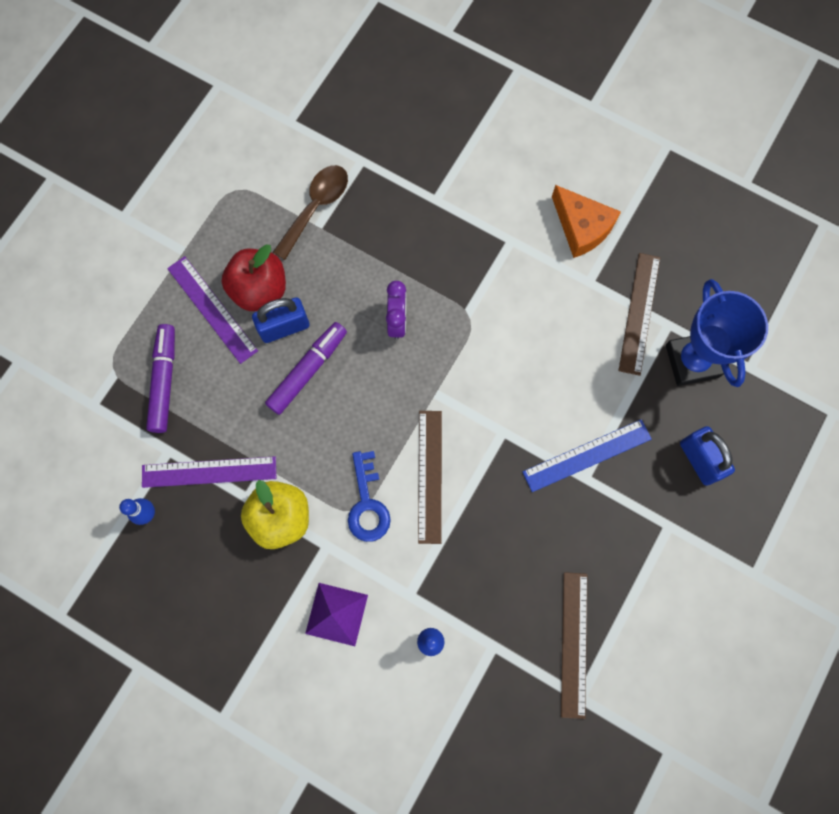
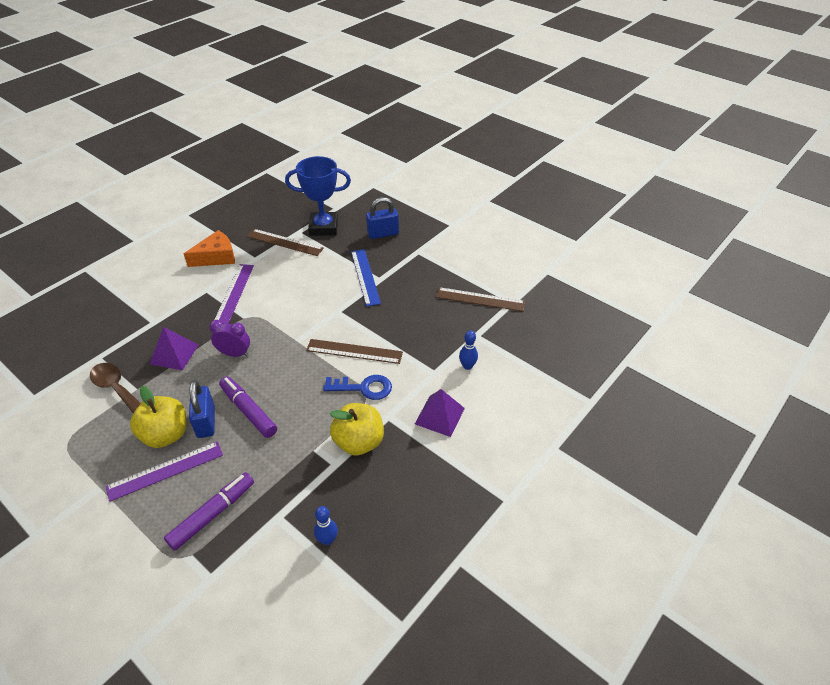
camera: 80 degrees left, 30 degrees down
purple ruler [142,456,276,488] -> purple ruler moved to [214,264,254,324]
purple marker [146,324,175,433] -> purple marker turned 120 degrees clockwise [164,472,254,551]
red apple [221,245,286,311] -> yellow apple [130,386,186,448]
none -> purple pyramid [150,327,199,370]

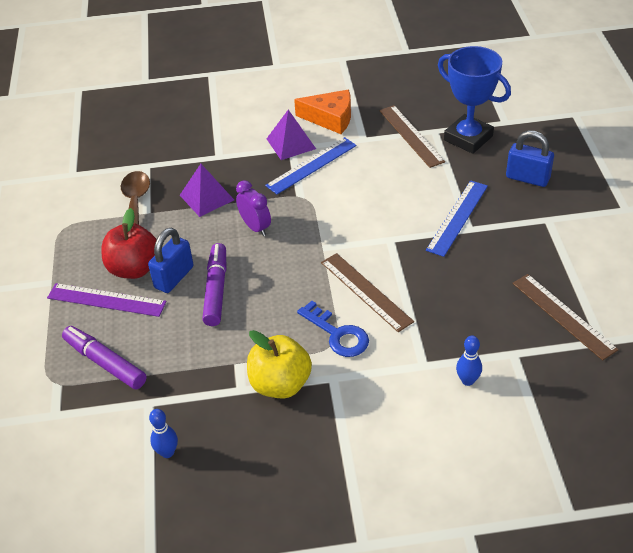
camera: 45 degrees right, 0 degrees up
yellow apple [130,386,186,448] -> red apple [101,208,157,279]
purple marker [164,472,254,551] -> purple marker turned 135 degrees counterclockwise [62,326,147,390]
purple ruler [214,264,254,324] -> blue ruler [265,137,357,194]
purple pyramid [415,389,465,437] -> purple pyramid moved to [266,110,316,160]

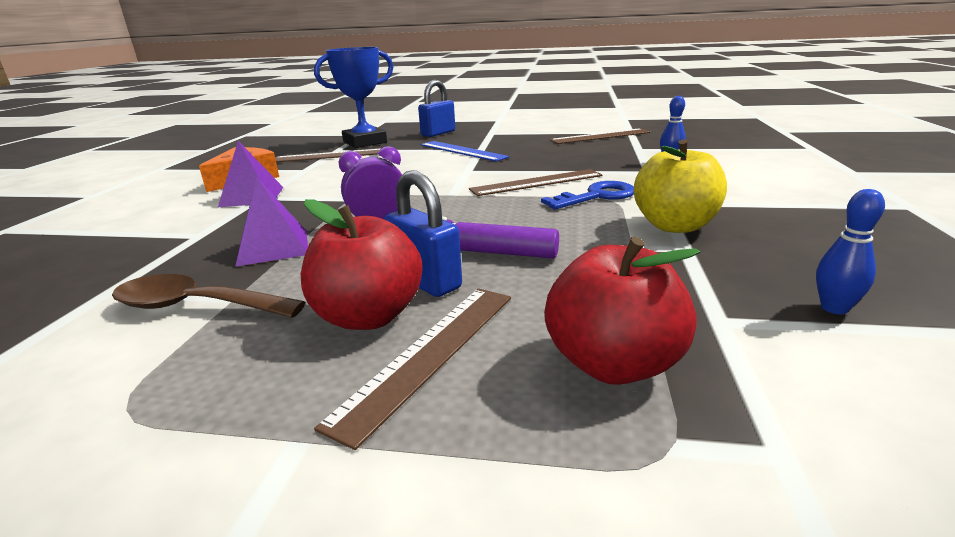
camera: 75 degrees left, 20 degrees down
purple ruler [47,283,166,317] -> brown ruler [314,288,511,450]
purple marker [62,326,147,390] -> red apple [544,236,700,385]
blue ruler [265,137,357,194] -> none

